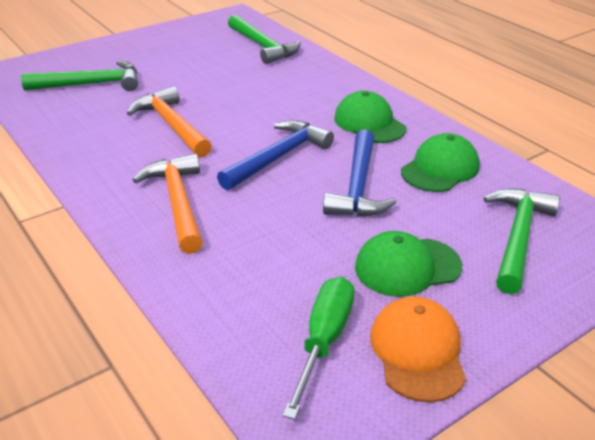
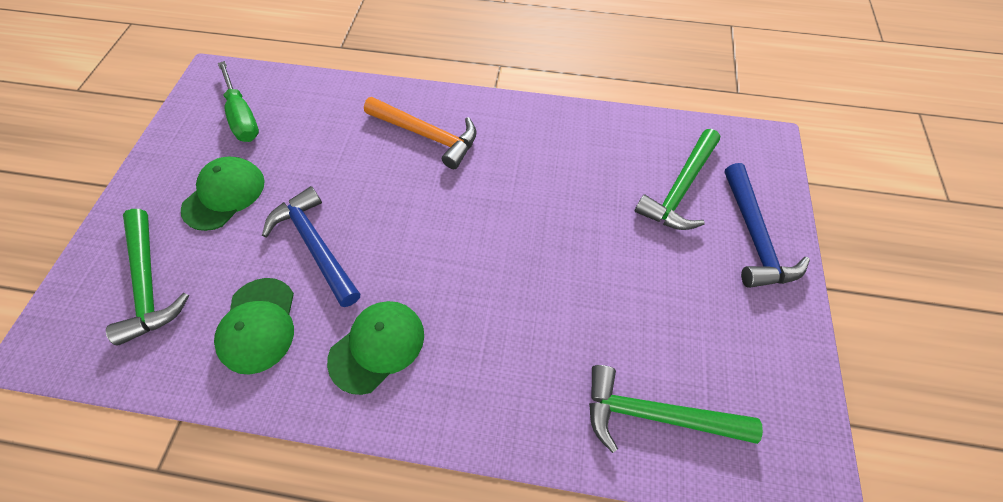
camera: 135 degrees right, 25 degrees up
orange hammer [127,86,212,157] -> none
blue hammer [217,120,334,190] -> blue hammer moved to [724,163,810,288]
green cap [334,91,406,143] -> green cap turned 60 degrees counterclockwise [327,301,424,395]
orange cap [370,297,466,402] -> none

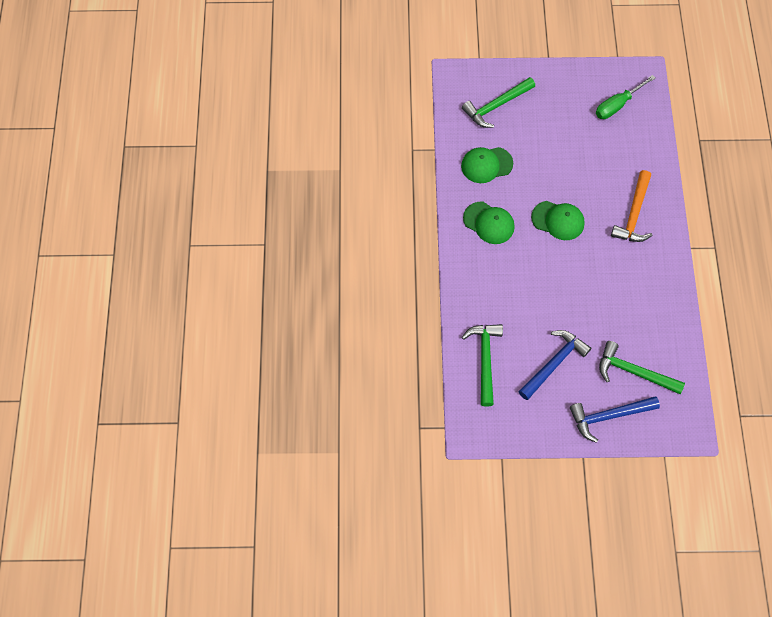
camera: 80 degrees right, 5 degrees up
green cap [181,157,265,231] -> green cap moved to [531,201,585,240]
blue hammer [262,186,360,307] -> blue hammer moved to [518,330,591,400]

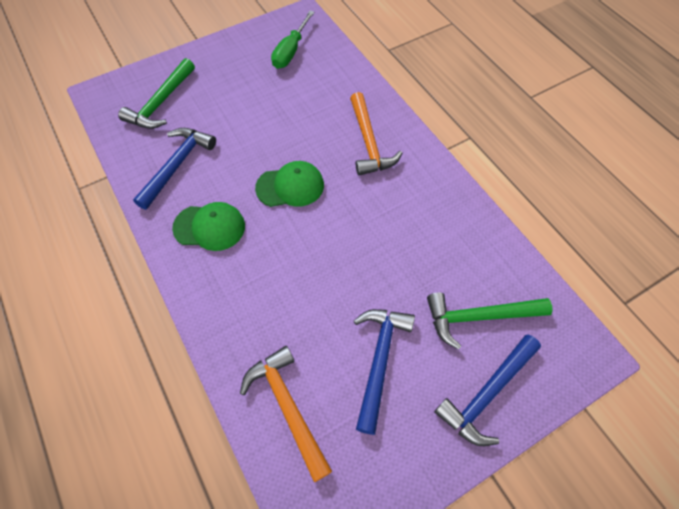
camera: 30 degrees left, 5 degrees down
green cap [461,147,513,183] -> blue hammer [133,128,216,210]
green hammer [462,324,503,407] -> orange hammer [240,346,332,482]

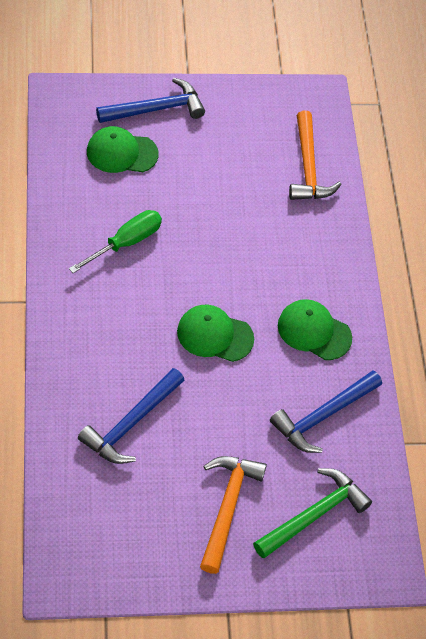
camera: 160 degrees left, 5 degrees down
green screwdriver [271,11,314,69] -> green screwdriver moved to [69,210,162,273]
orange hammer [350,92,402,176] -> orange hammer moved to [200,456,267,574]
blue hammer [354,309,415,435] -> blue hammer moved to [78,368,184,464]
green hammer [427,293,552,350] -> green cap [87,126,159,173]

